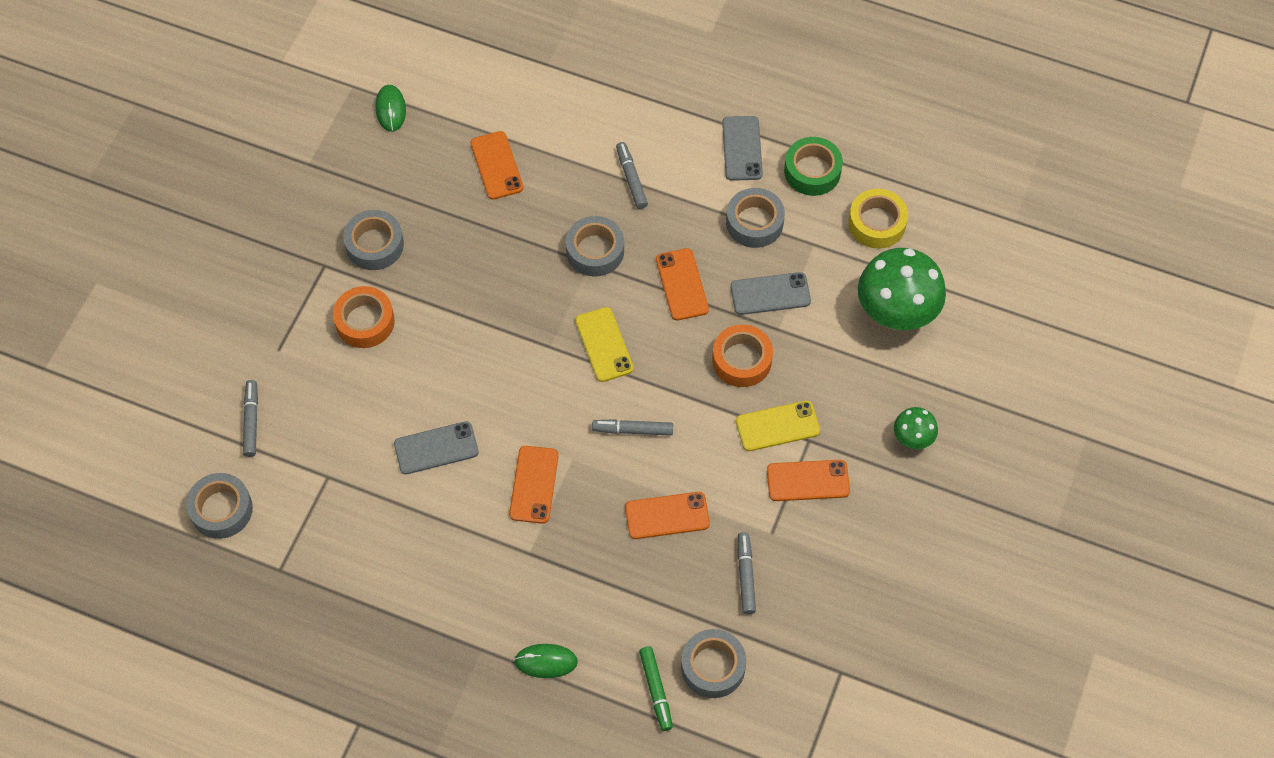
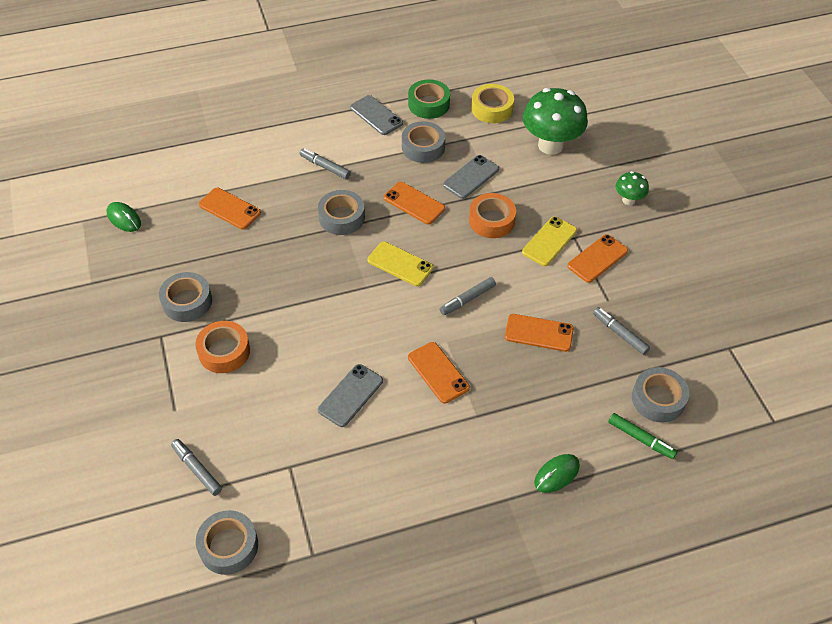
camera: 40 degrees left, 10 degrees down
orange phone [625,492,710,539] -> orange phone turned 60 degrees clockwise [505,314,574,352]

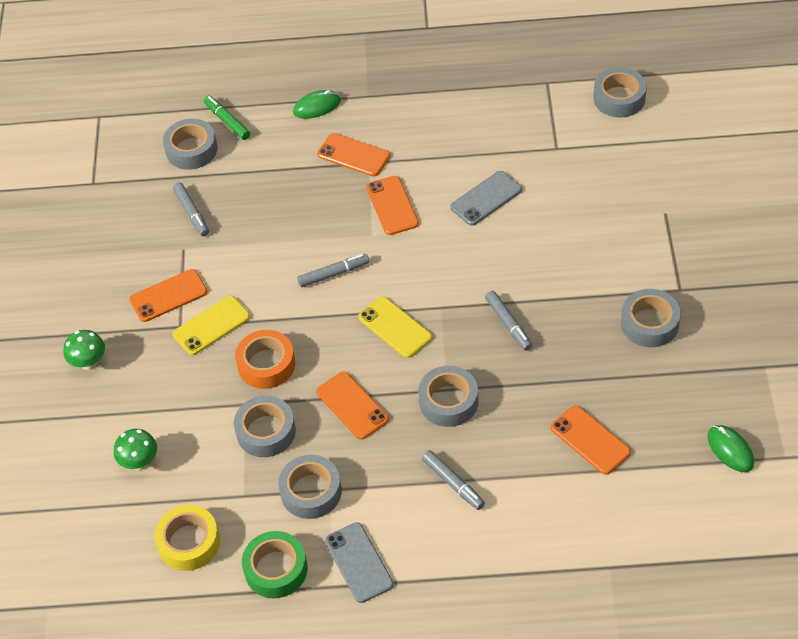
camera: 160 degrees left, 0 degrees up
grey marker [171,439,222,496] -> grey marker moved to [485,291,533,351]
orange tape [195,321,250,373] -> none
grey phone [443,155,499,199] -> grey tape [234,396,296,457]
orange phone [505,314,574,352] -> orange phone moved to [317,133,390,177]
green mushroom [523,88,588,155] -> green mushroom [114,429,157,470], size x0.49

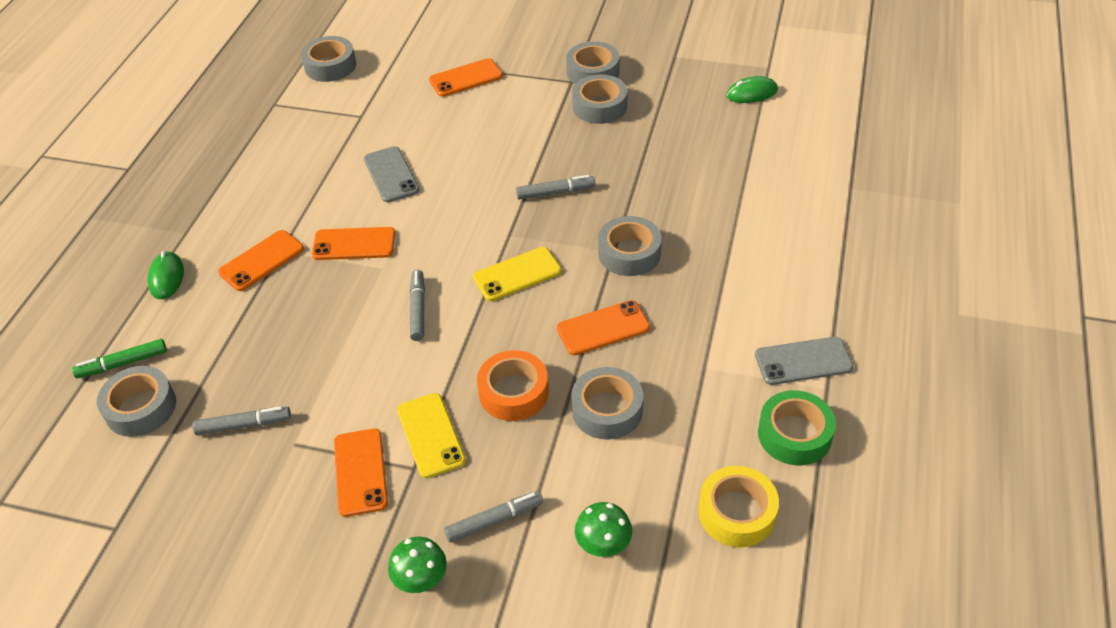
camera: 75 degrees left, 5 degrees down
grey tape [278,455,342,519] -> grey tape moved to [566,41,620,84]
grey marker [422,450,485,510] -> grey marker moved to [444,491,543,543]
orange phone [551,405,631,475] -> orange phone moved to [429,58,503,97]

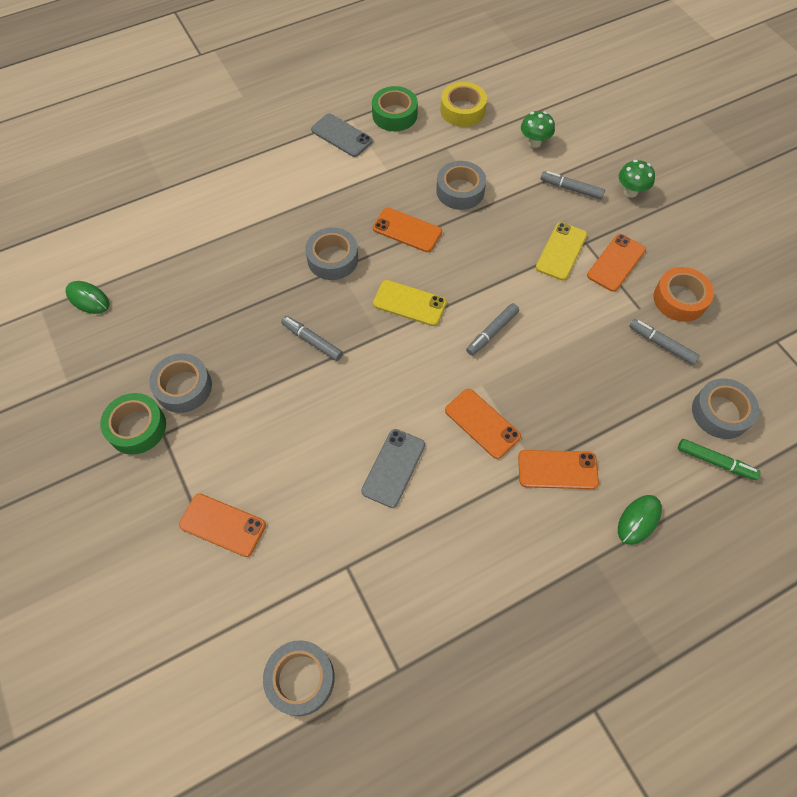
camera: 135 degrees left, 15 degrees up
orange tape [477,350,549,421] -> orange tape moved to [653,267,714,322]
grey tape [566,41,620,84] -> green tape [100,393,166,455]

